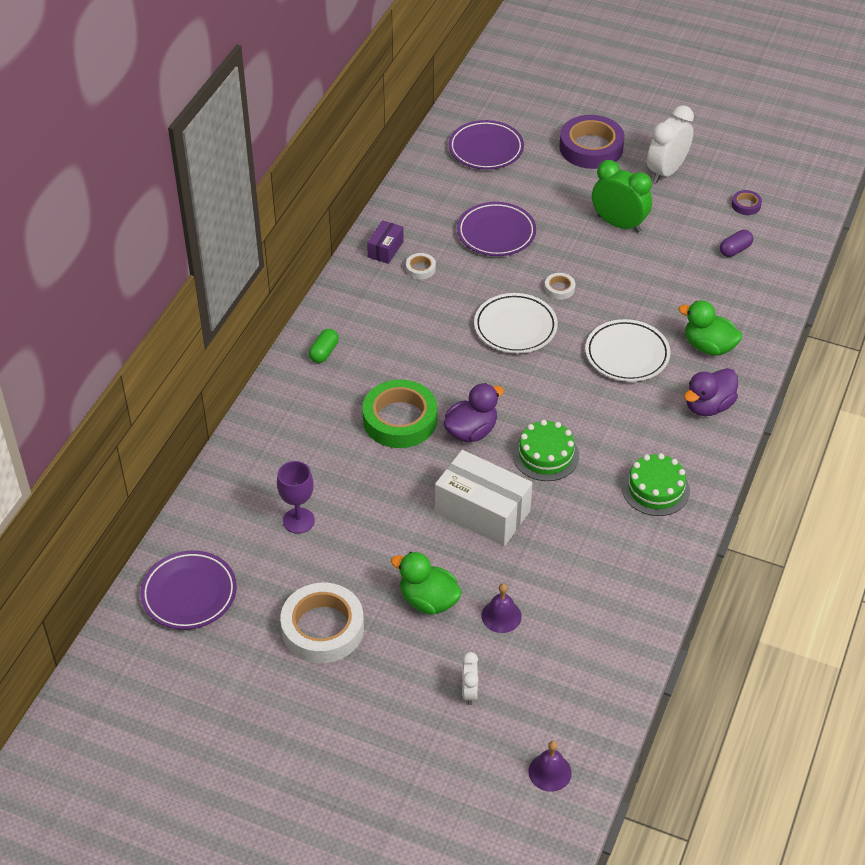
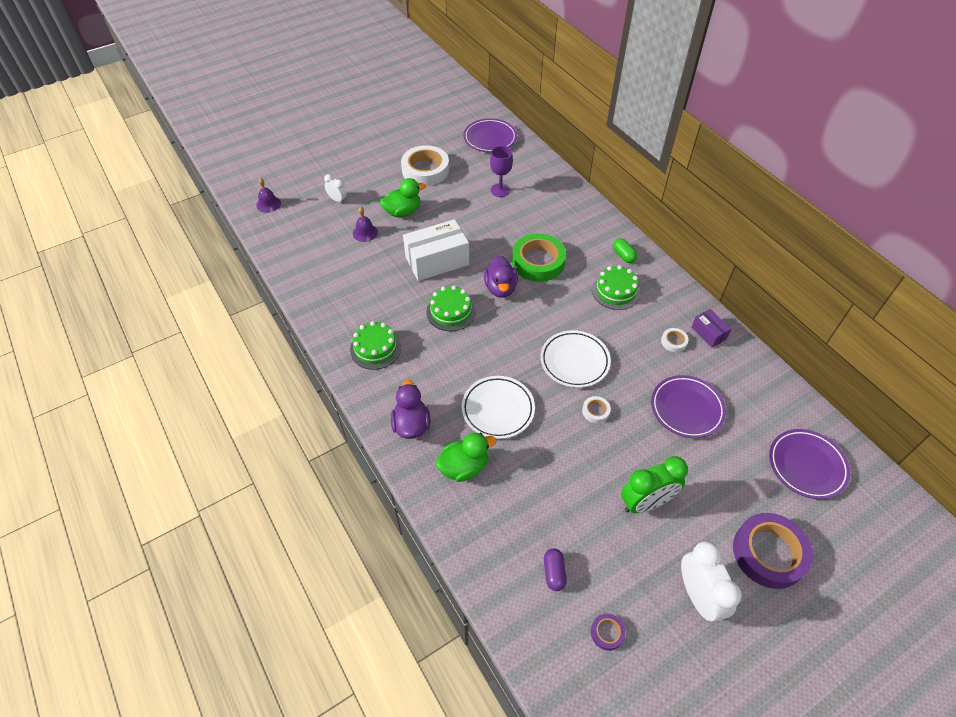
camera: 125 degrees right, 5 degrees up
none -> green cake [592,265,640,310]

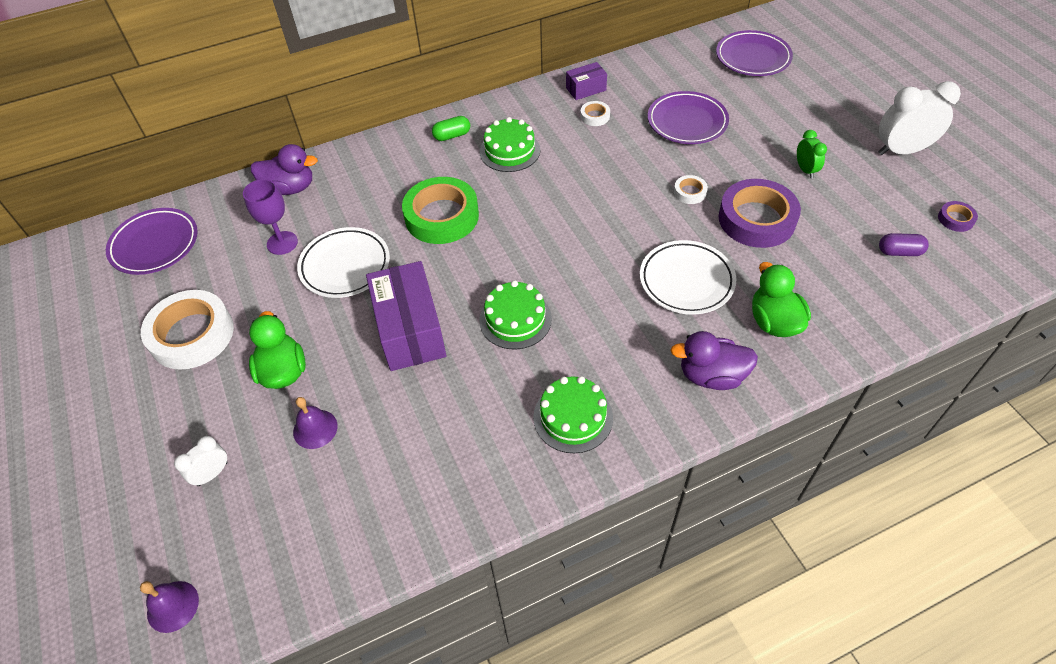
camera: 80 degrees left, 0 degrees up
white box [403,219,469,281] -> purple box [366,261,446,371]
purple duck [484,255,518,298] -> purple duck moved to [251,144,318,195]
white plate [540,330,611,388] -> white plate moved to [297,227,390,298]
green clock [621,456,688,513] -> green clock [797,130,827,178], size x0.53
purple tape [733,513,813,589] -> purple tape moved to [719,179,801,248]

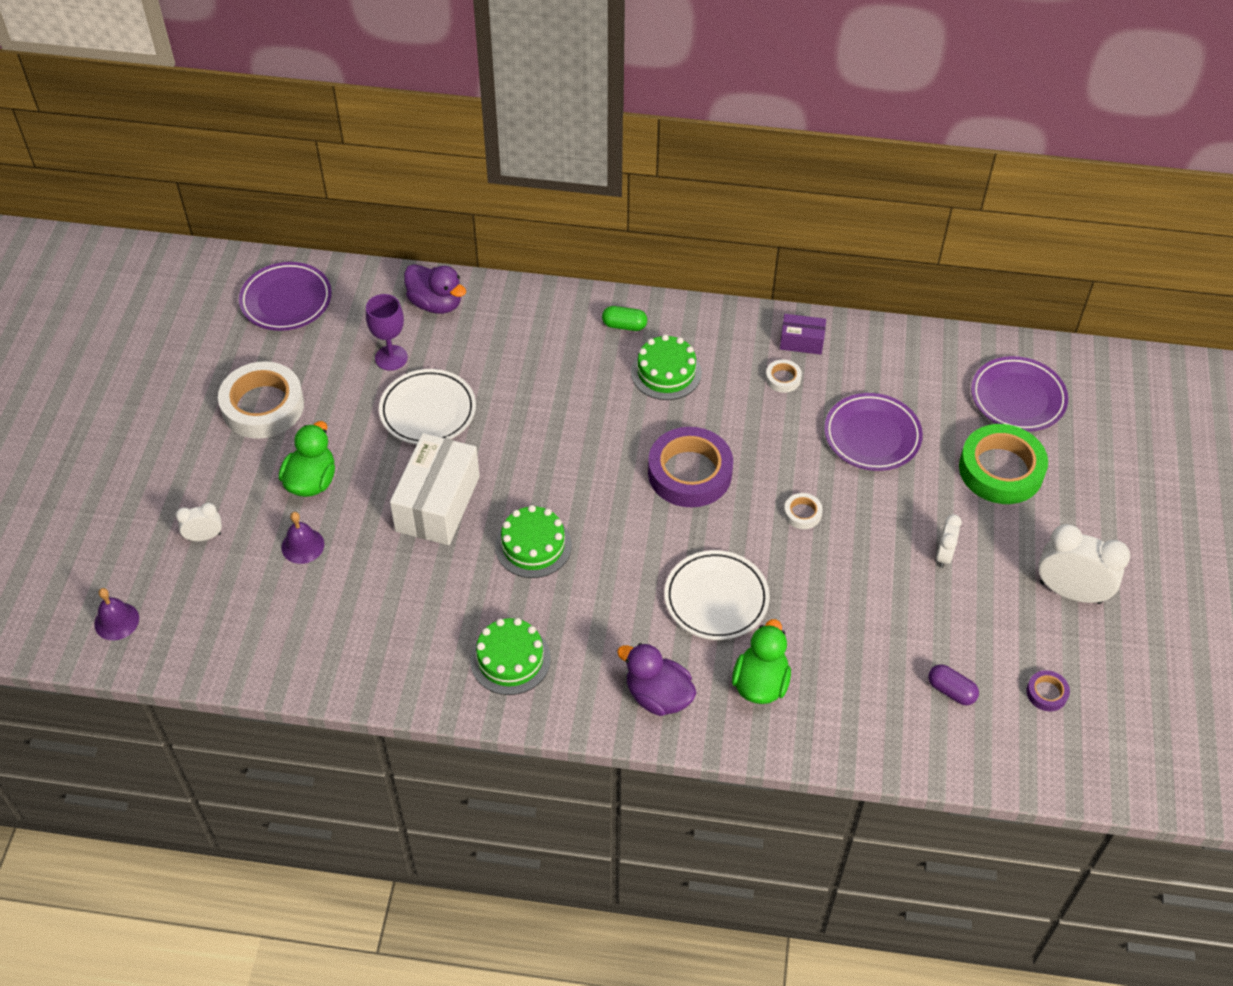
camera: 30 degrees right, 0 degrees up
purple box [366,261,446,371] -> white box [390,433,480,545]
green tape [402,177,479,244] -> green tape moved to [959,424,1048,504]
purple tape [719,179,801,248] -> purple tape moved to [648,427,733,507]
green clock [797,130,827,178] -> white clock [936,514,962,568]

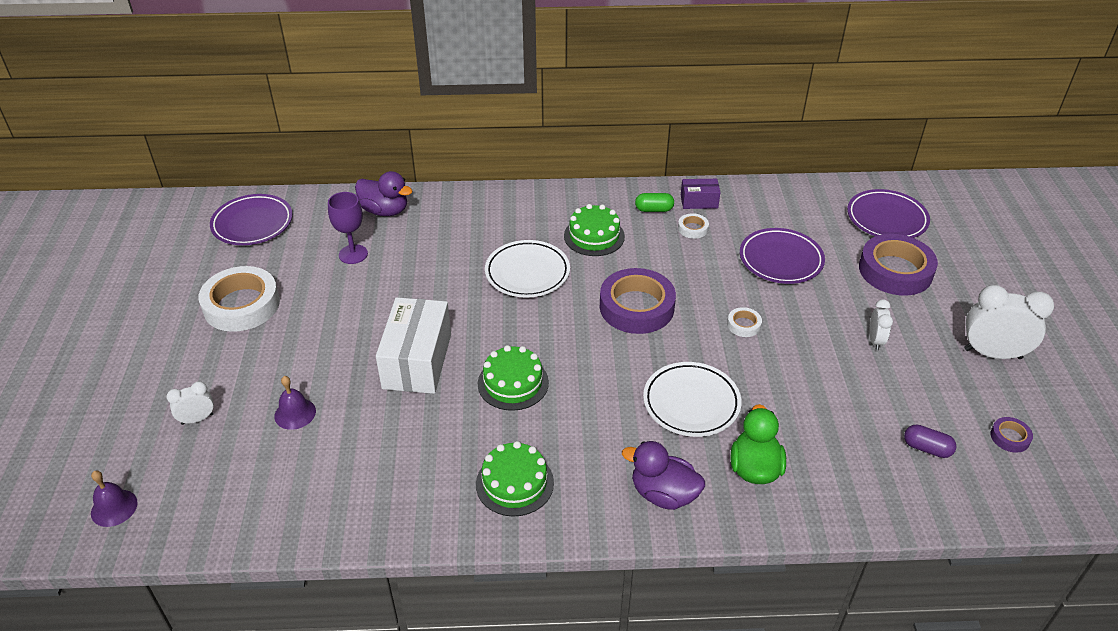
camera: 10 degrees left, 10 degrees down
green duck [279,421,335,497] -> none
white plate [379,369,476,445] -> white plate moved to [485,240,570,298]
green capsule [602,306,647,331] -> green capsule moved to [635,193,674,212]
green tape [959,424,1048,504] -> purple tape [859,234,938,296]

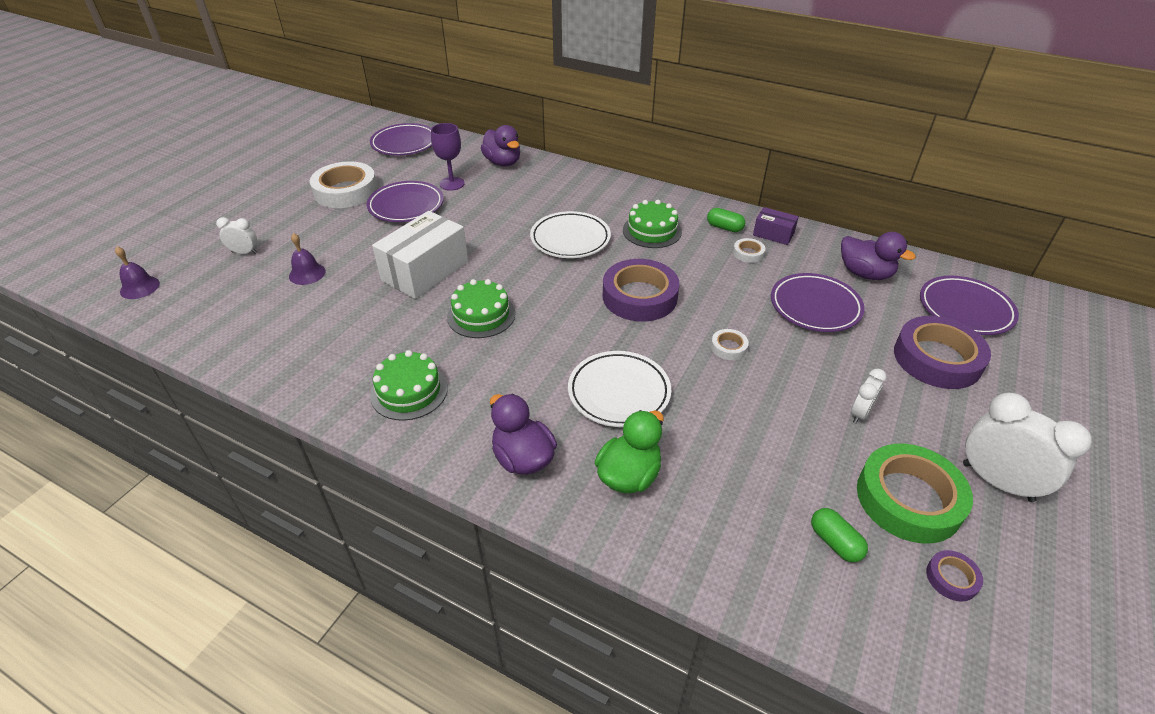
camera: 30 degrees right, 0 degrees up
purple capsule [904,424,957,458] -> green capsule [811,508,868,562]
none -> purple plate [367,181,444,222]
none -> purple duck [841,232,916,280]
none -> green tape [857,444,973,543]

